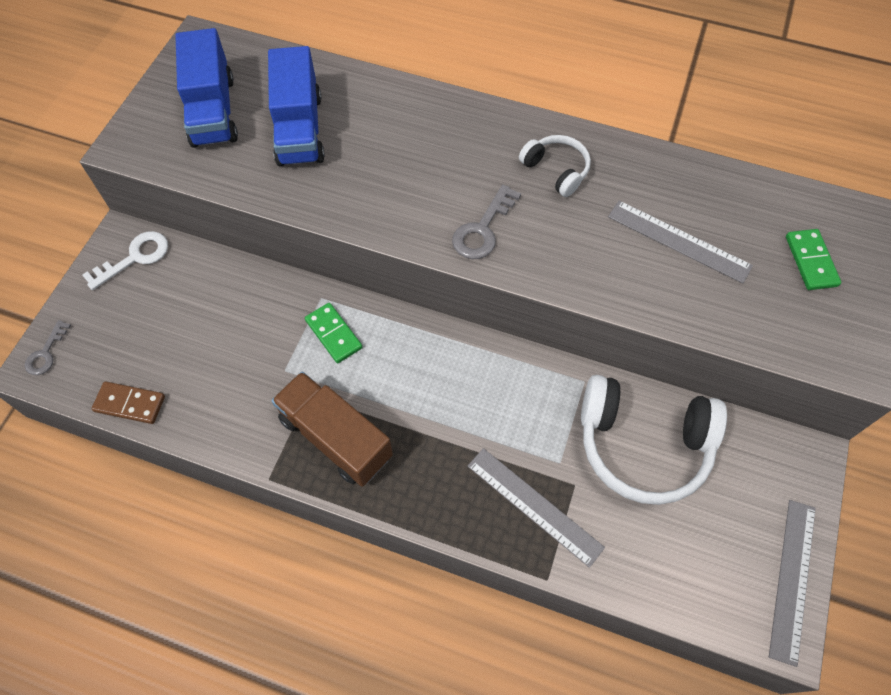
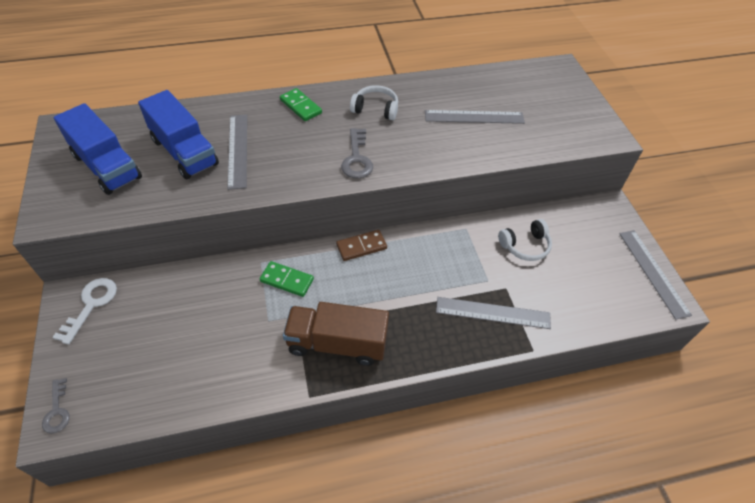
camera: 35 degrees left, 10 degrees down
brown domino [92,381,165,424] -> brown domino moved to [336,230,387,261]
white headphones [581,375,727,505] -> white headphones [498,219,552,261], size x0.52
green domino [786,229,841,290] -> green domino moved to [280,88,322,121]
none -> grey ruler [227,115,247,190]

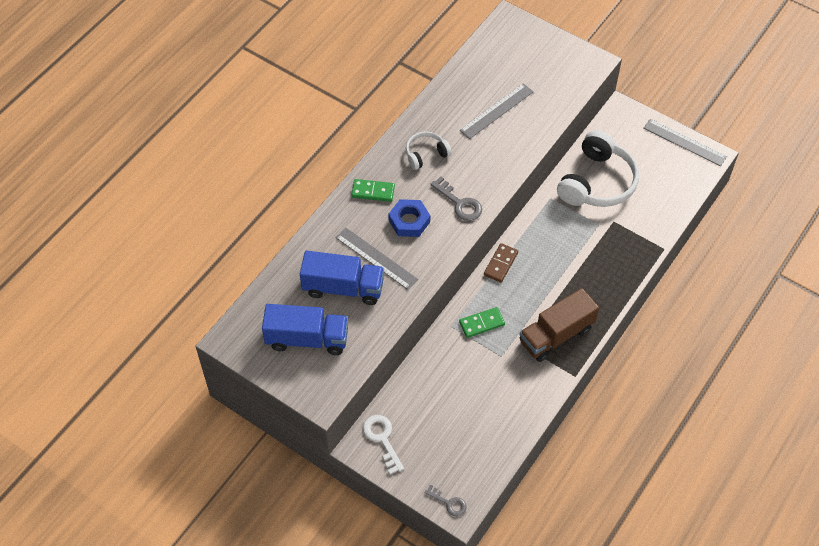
camera: 40 degrees left, 5 degrees up
grey ruler [436,297,551,329] -> none
white headphones [498,219,552,261] -> white headphones [557,130,639,207], size x1.93
none -> blue nut [388,199,430,237]

